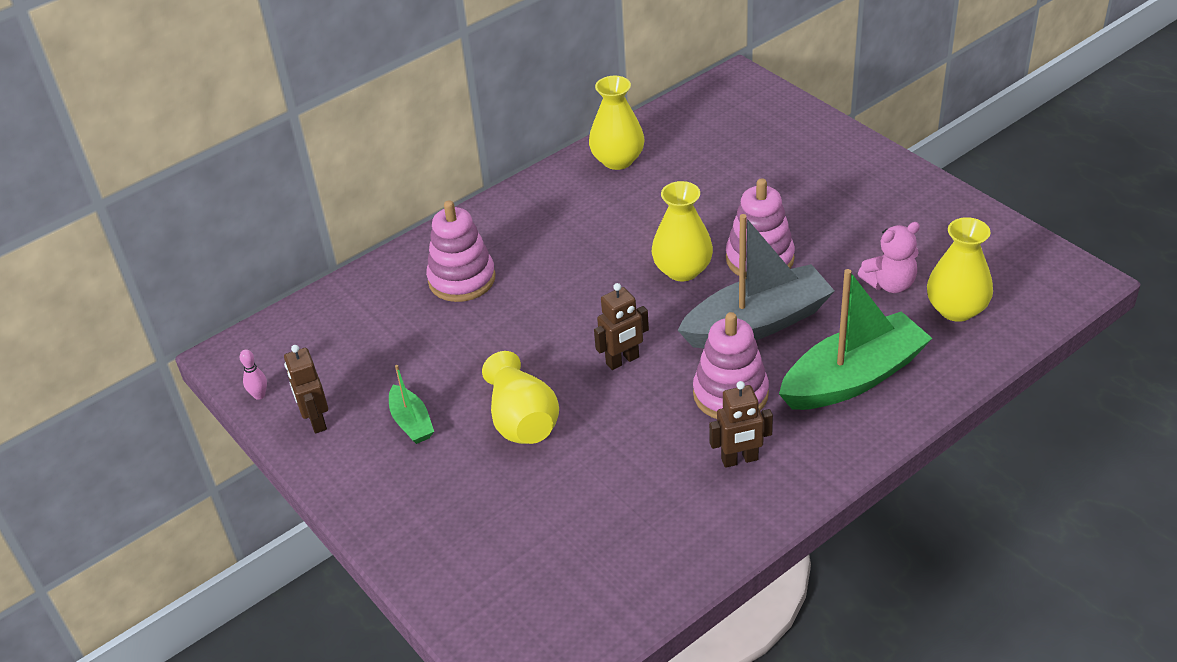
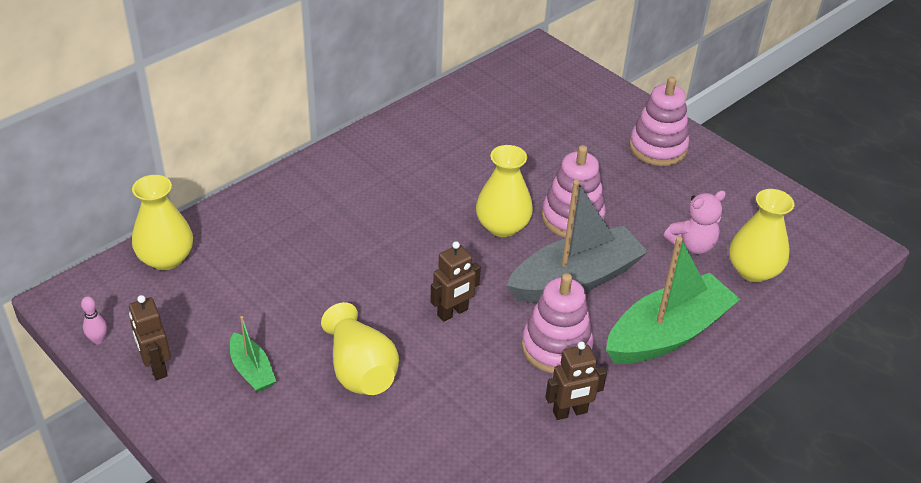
camera: 10 degrees left, 0 degrees up
pink stacking toy [426,200,496,302] -> pink stacking toy moved to [629,77,689,166]
yellow vase [589,76,644,170] -> yellow vase moved to [132,175,193,270]

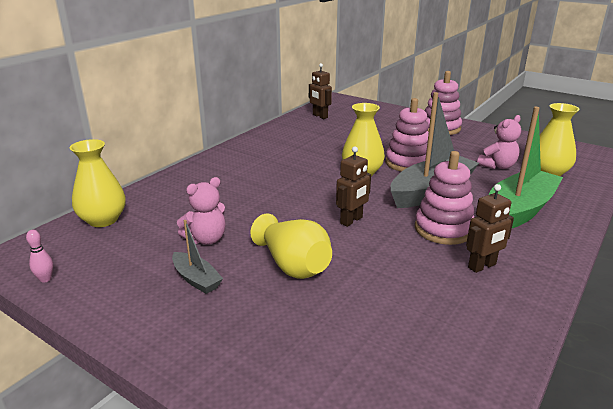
camera: 10 degrees left, 15 degrees down
brown robot [129,295,171,380] -> brown robot moved to [309,63,332,119]
green boat [230,316,276,392] -> grey boat [172,220,223,294]
none -> pink teddy bear [177,177,225,244]

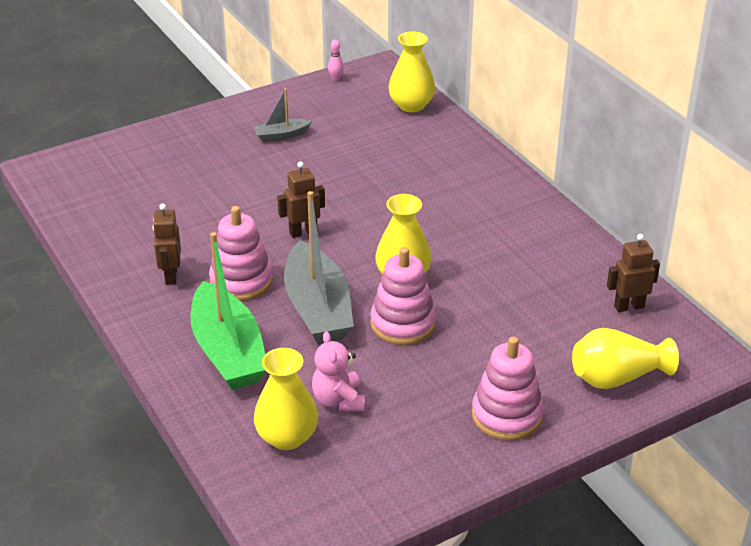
camera: 115 degrees right, 10 degrees up
pink teddy bear [177,177,225,244] -> none
yellow vase [250,213,332,279] -> yellow vase moved to [572,328,679,389]
brown robot [336,146,371,227] -> brown robot turned 90 degrees clockwise [277,161,325,238]

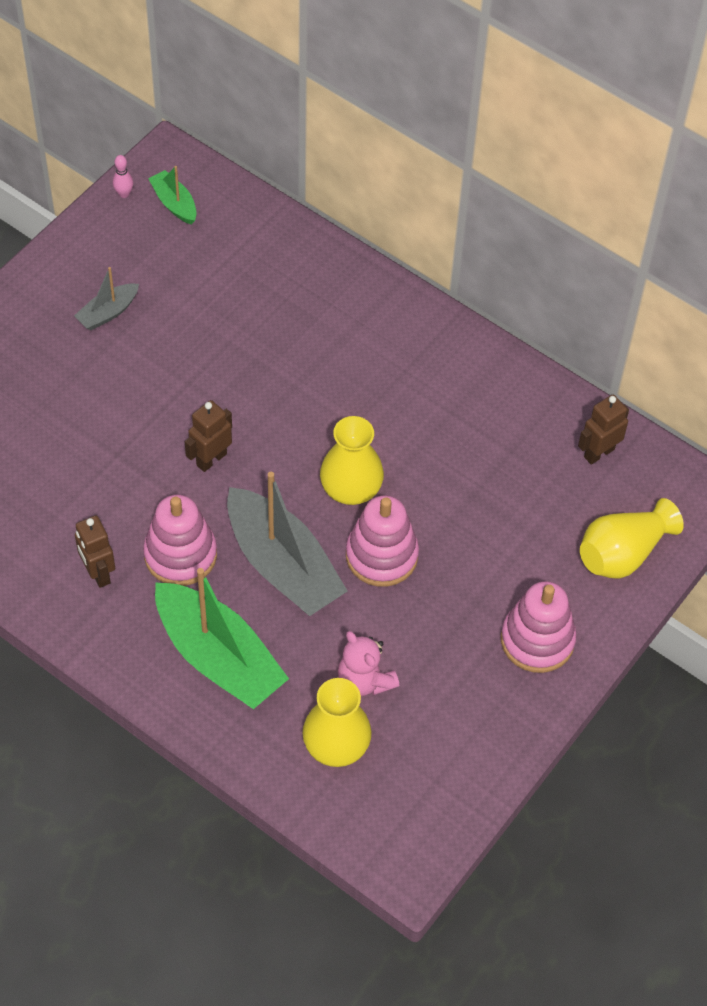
camera: 25 degrees left, 20 degrees up
yellow vase [388,31,435,112] -> none
none -> green boat [148,166,197,225]

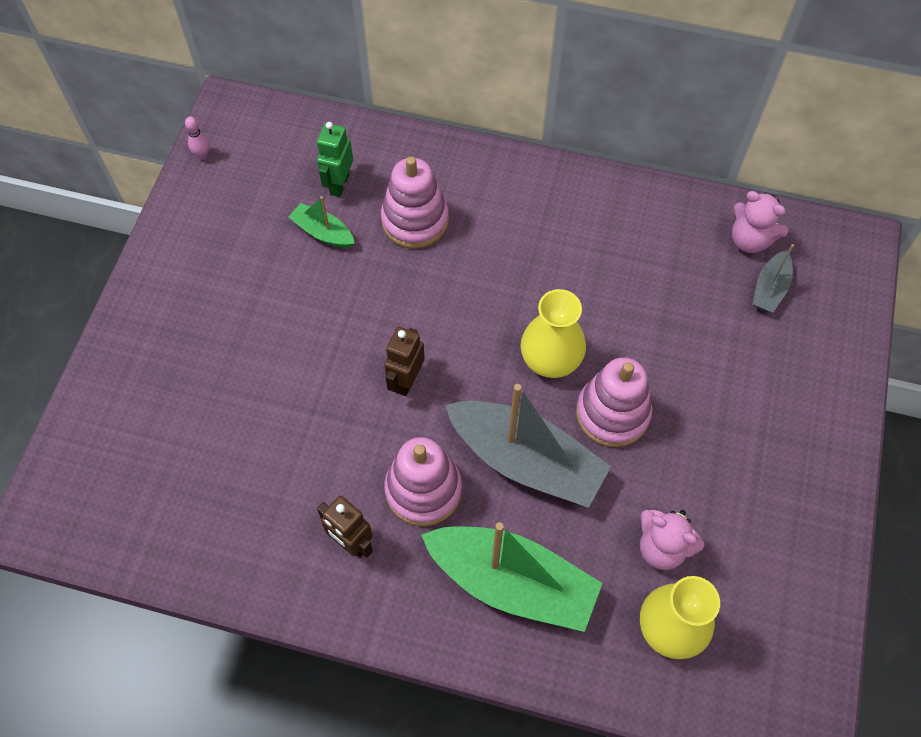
camera: 20 degrees left, 5 degrees up
grey boat [74,267,139,330] -> grey boat moved to [753,244,794,313]
green boat [148,166,197,225] -> green boat moved to [288,196,355,248]
pink stacking toy [501,581,577,673] -> pink stacking toy moved to [381,157,449,249]
brown robot [578,395,629,465] -> pink teddy bear [732,191,788,253]
yellow vase [580,498,684,579] -> none
none -> green robot [317,122,353,197]

